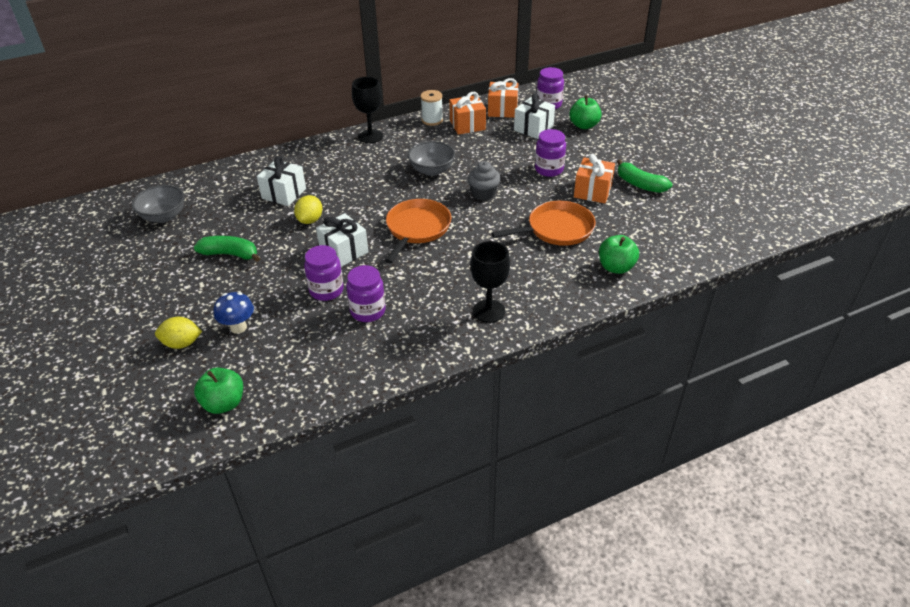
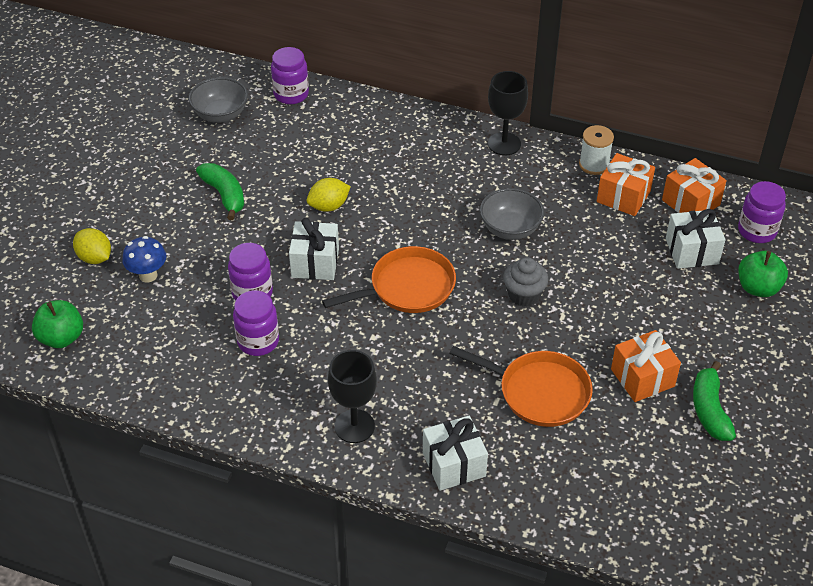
camera: 45 degrees right, 5 degrees up
white gift [257,156,306,206] -> white gift moved to [423,416,488,491]
purple jar [535,129,566,177] -> purple jar moved to [271,47,309,104]
green apple [599,235,639,274] -> none

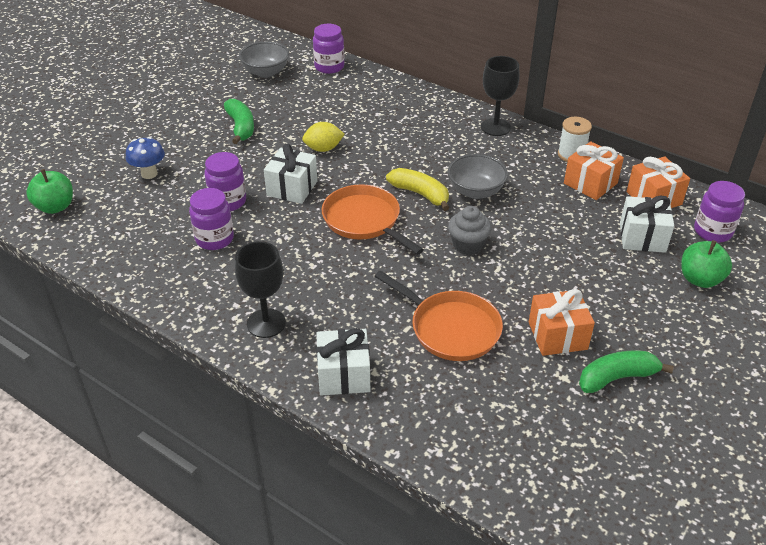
camera: 15 degrees right, 5 degrees down
yellow lemon [73,228,111,264] -> none
orange pan [322,246,456,313] -> orange pan turned 120 degrees counterclockwise [322,184,424,255]
green banana [693,361,736,441] -> green banana turned 60 degrees clockwise [579,350,674,393]
none -> yellow banana [386,168,449,211]

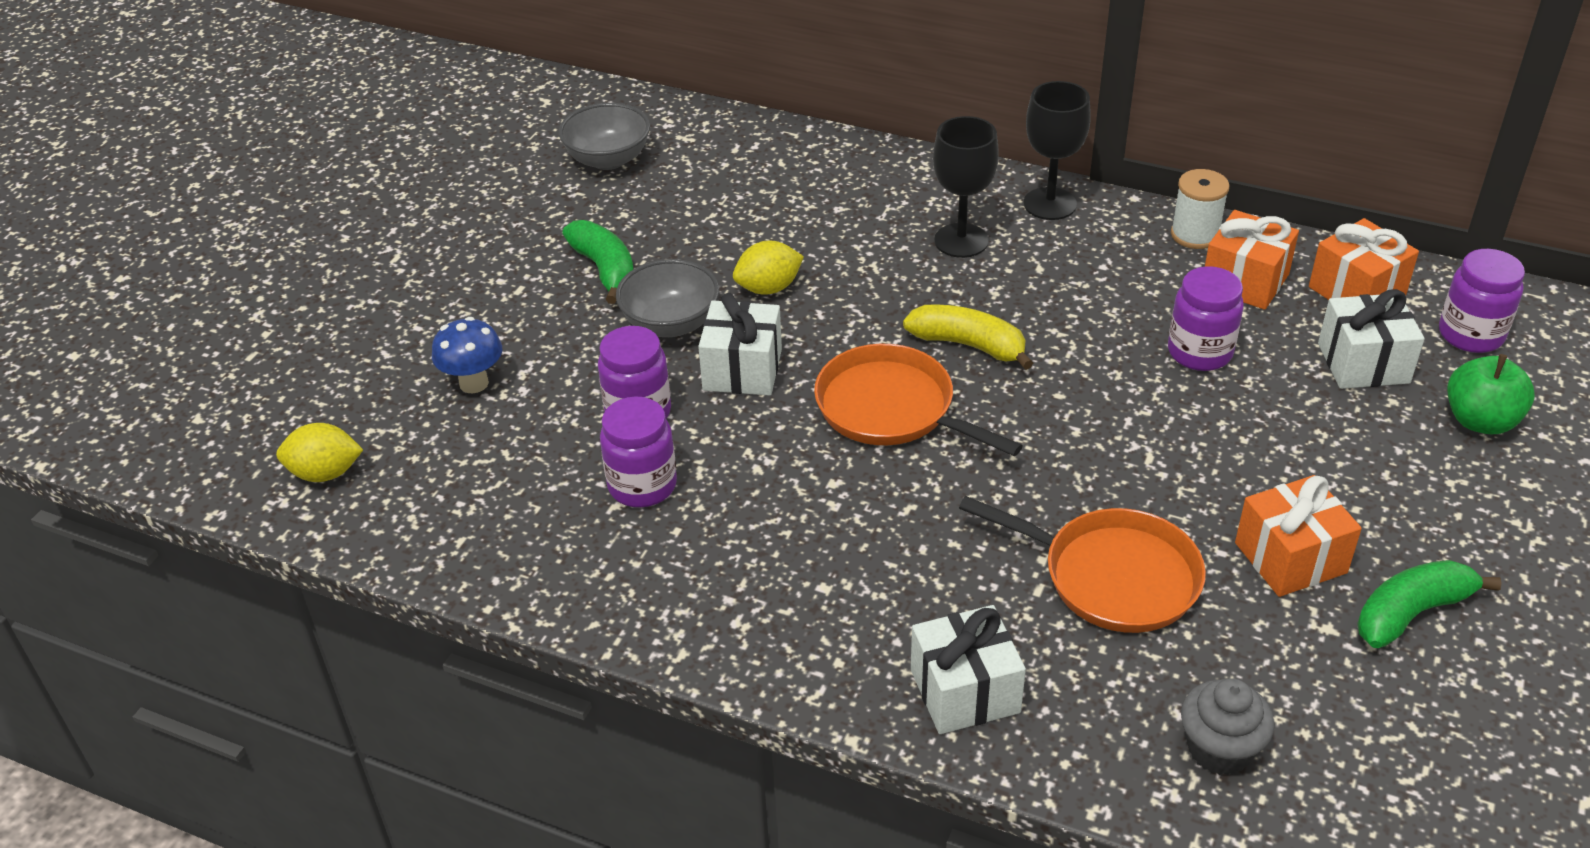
camera: 10 degrees left, 0 degrees up
green apple [26,169,73,214] -> yellow lemon [276,423,363,482]
black goblet [235,241,286,338] -> black goblet moved to [933,116,999,258]
purple jar [313,24,344,74] -> purple jar moved to [1168,266,1244,371]
grey bowl [448,154,508,199] -> grey bowl moved to [616,259,719,337]
grey cupcake [448,206,491,255] -> grey cupcake moved to [1181,678,1275,775]

